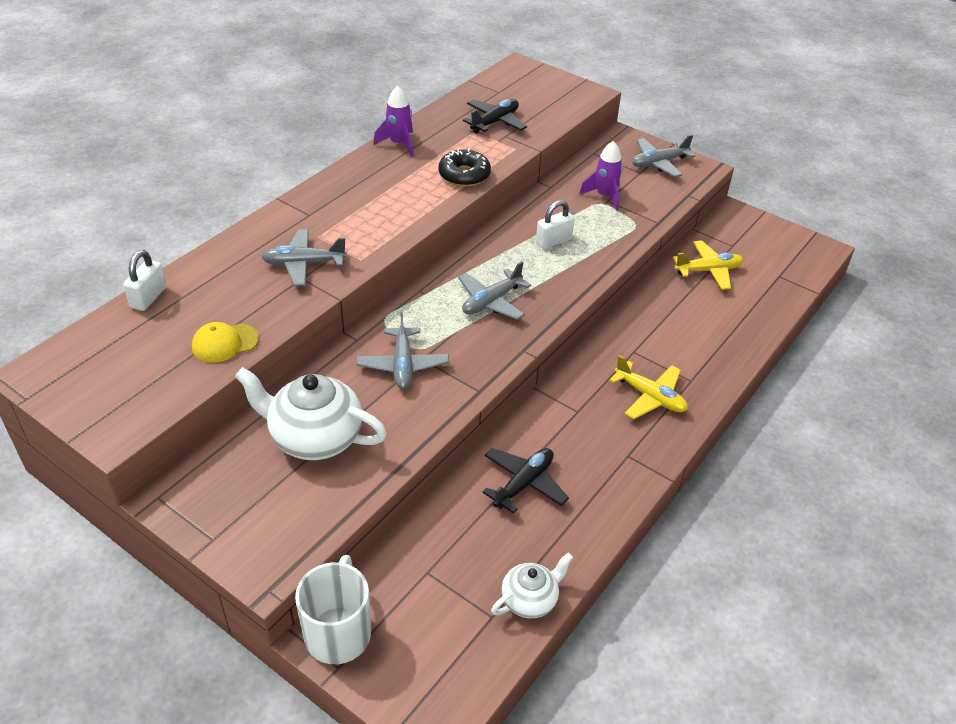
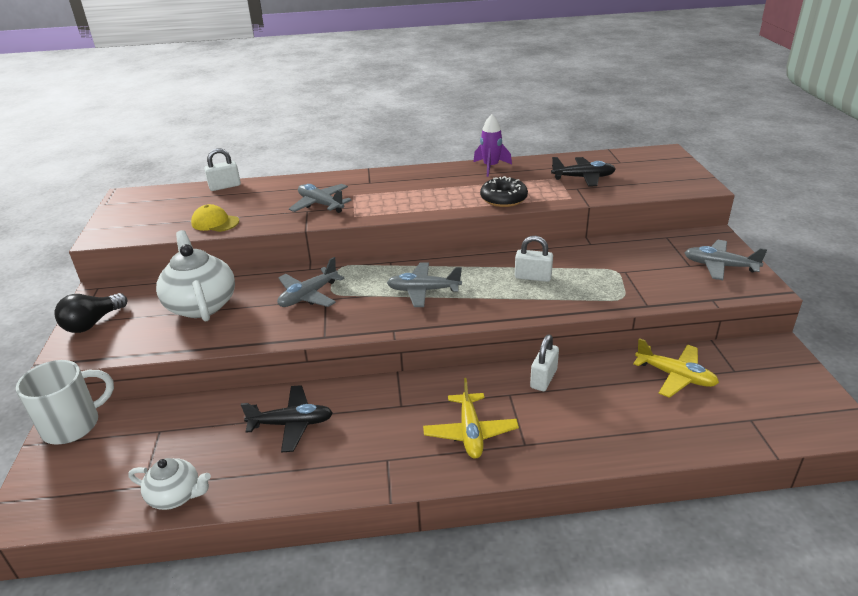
camera: 50 degrees right, 10 degrees down
purple rocket [579,141,623,211] -> none
none -> black light bulb [54,293,127,333]
none -> white padlock [530,335,559,391]

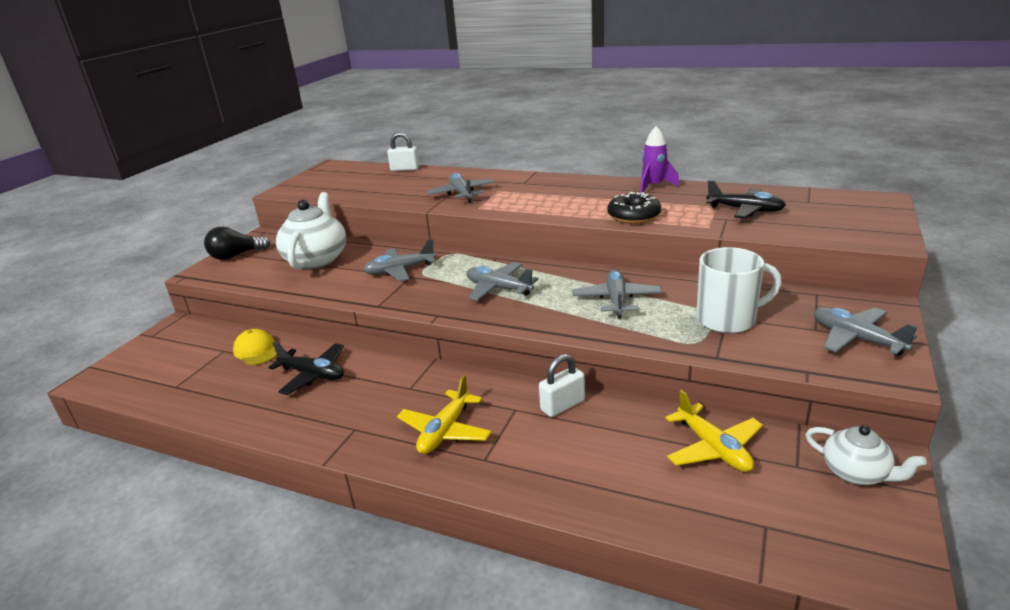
camera: 30 degrees right, 5 degrees down
white mug [16,360,114,445] -> white mug moved to [696,247,782,334]
white teapot [128,458,211,510] -> white teapot moved to [805,425,927,485]
yellow cap [191,204,239,232] -> yellow cap moved to [233,329,277,365]
white padlock [515,236,553,282] -> grey plane [573,269,662,318]

